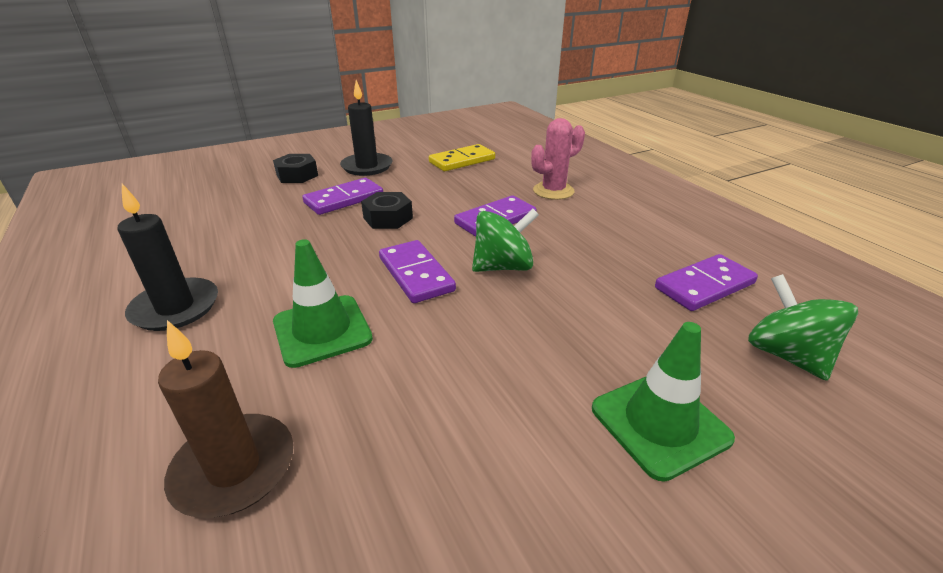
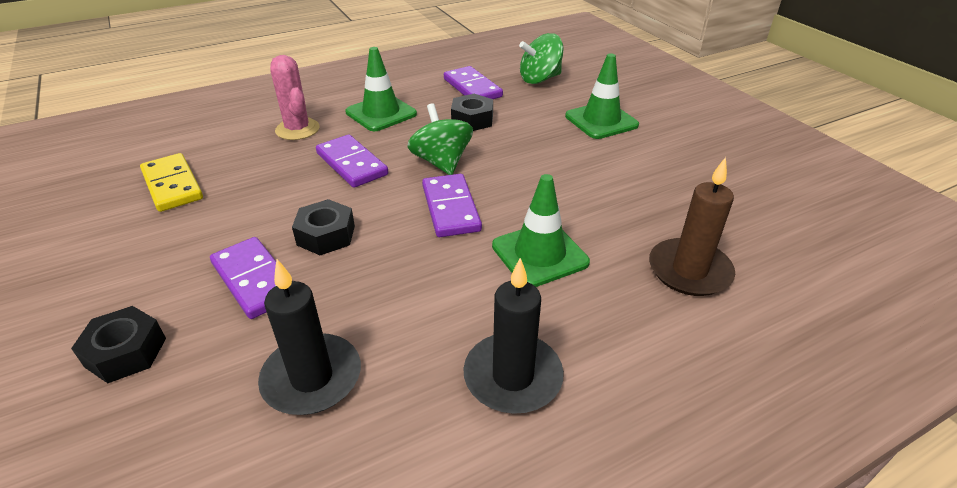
camera: 90 degrees left, 5 degrees up
black candle [340,80,392,176] -> black candle moved to [258,259,361,415]
purple domino [379,240,456,303] -> purple domino turned 75 degrees counterclockwise [422,174,482,237]
none -> green traffic cone [345,47,417,131]
none -> black nut [451,94,493,131]

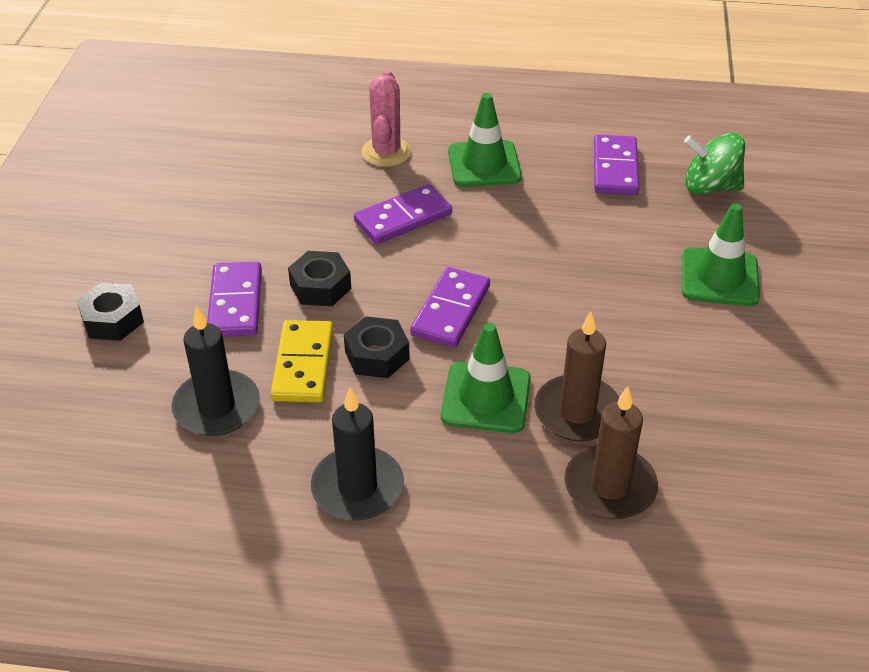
camera: 35 degrees right, 5 degrees up
yellow domino [140,153,203,212] -> yellow domino moved to [271,320,333,402]
purple domino [316,135,388,188] -> purple domino turned 60 degrees clockwise [354,184,452,244]
green spinning top [408,103,473,175] -> none
black nut [451,94,493,131] -> black nut moved to [344,316,410,378]
none -> brown candle [534,312,619,442]

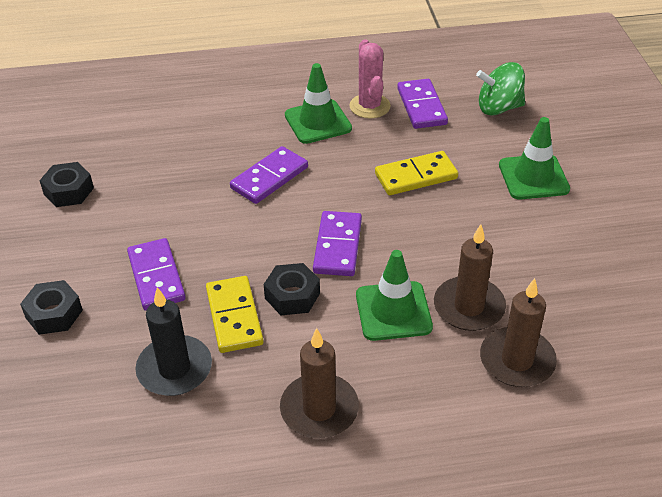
camera: 15 degrees left, 0 degrees up
black nut [288,251,351,306] -> black nut moved to [39,162,94,207]
black candle [311,388,404,521] -> brown candle [280,328,359,438]
pink cactus [362,70,412,167] -> pink cactus moved to [349,39,391,119]
none -> yellow domino [375,151,458,195]

